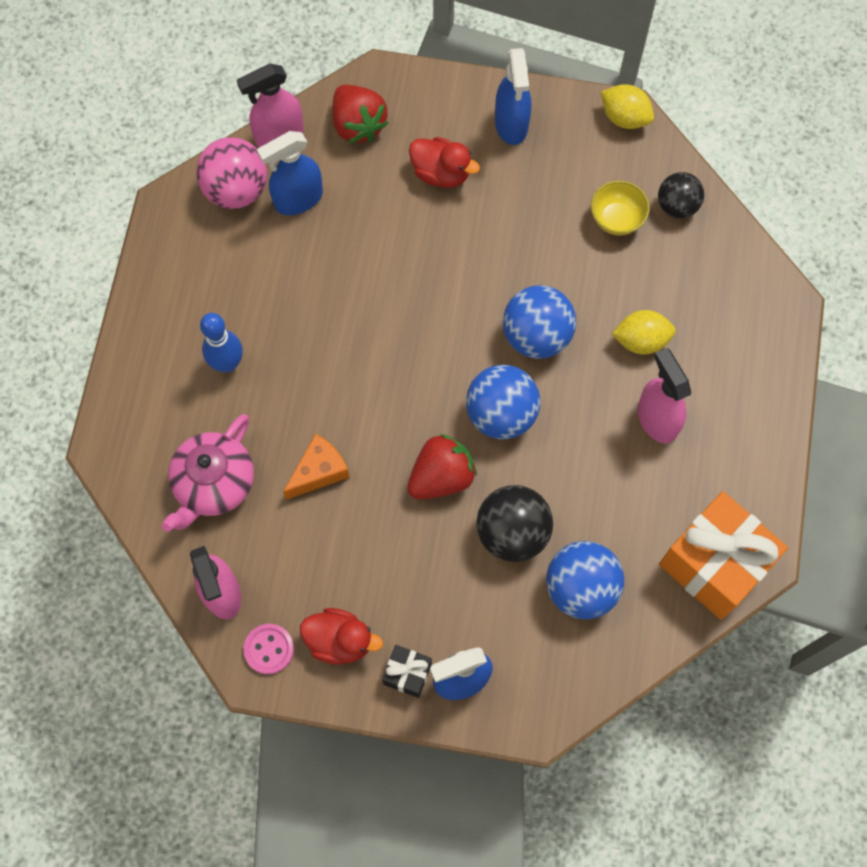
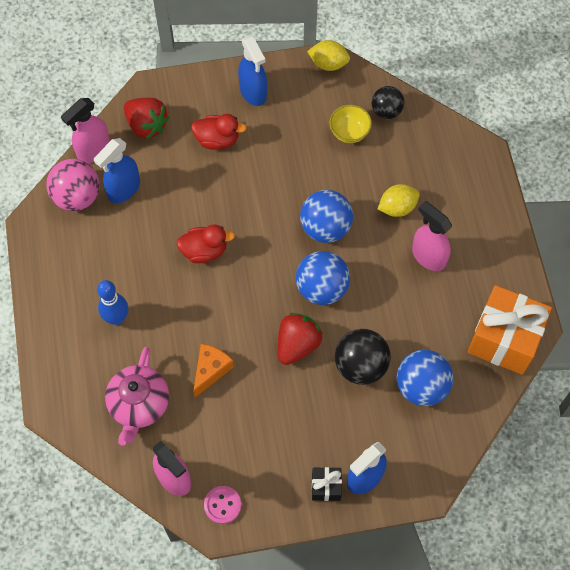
camera: 20 degrees left, 5 degrees down
red duck [300,608,383,665] -> red duck moved to [176,225,235,263]

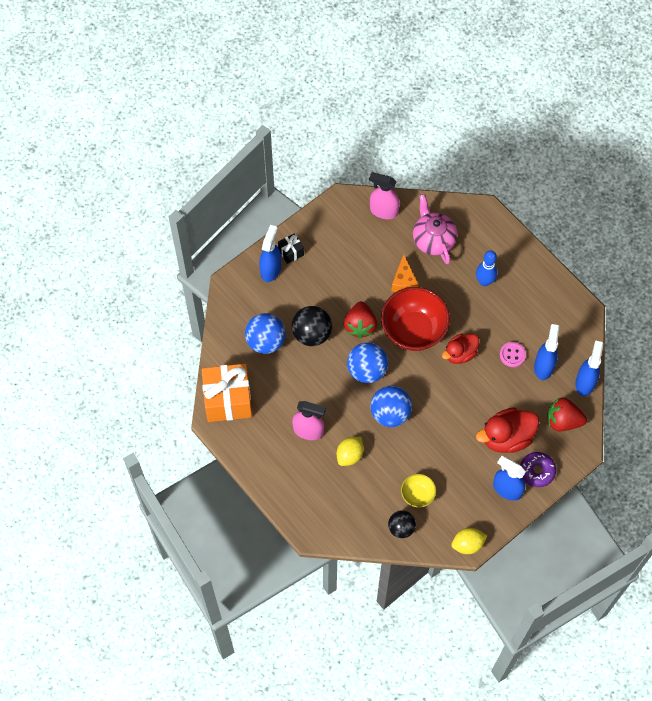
camera: 150 degrees right, 0 degrees up
pink ball [46,159,100,211] -> none
pink spray bottle [61,98,110,163] -> blue spray bottle [575,341,603,396]
red duck [191,114,247,150] -> red duck [476,408,539,453], size x1.50
pink button [204,486,241,524] -> pink button moved to [500,342,526,367]
none -> red bowl [381,287,450,351]
none -> purple donut [520,452,556,487]

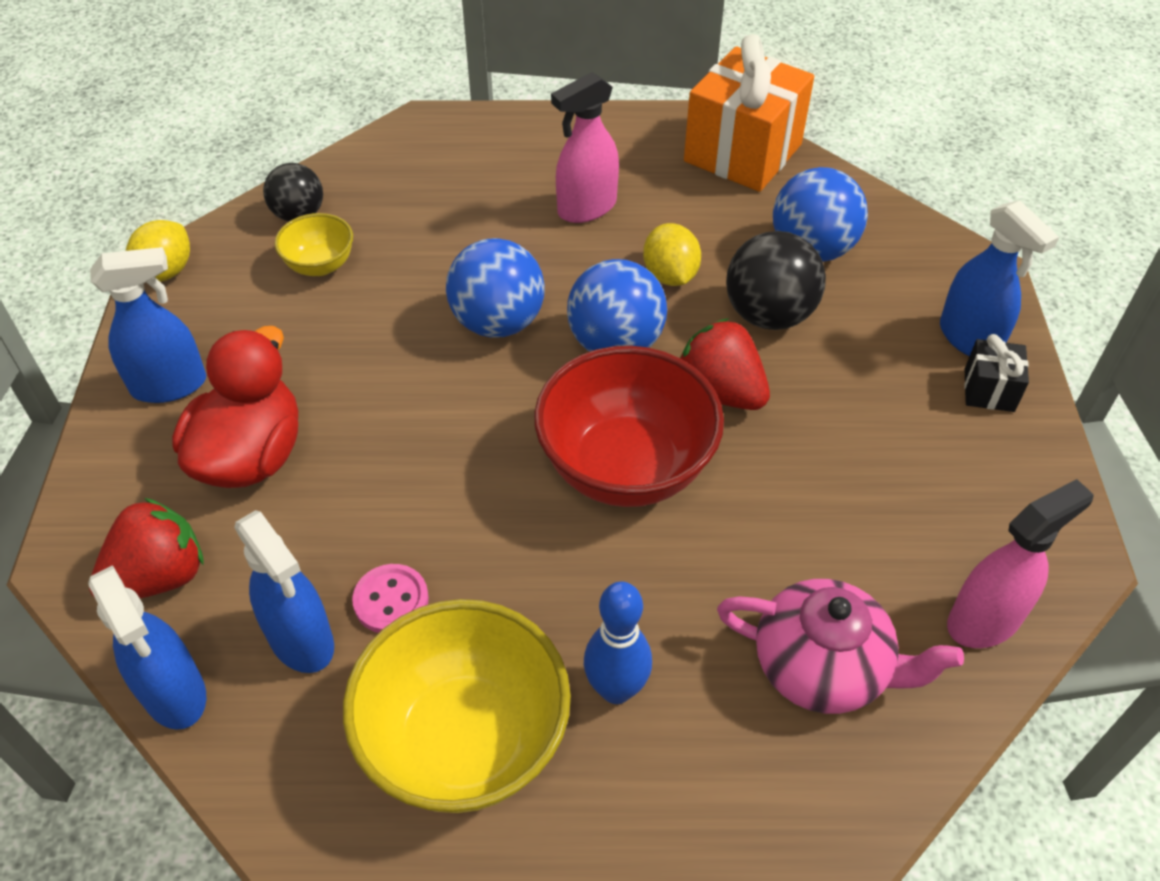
camera: 130 degrees right, 15 degrees down
yellow lemon [337,437,364,466] -> yellow lemon moved to [643,223,701,286]
orange cheese [391,254,418,292] -> none
red duck [442,334,479,364] -> none
purple donut [520,452,556,487] -> none
none -> yellow bowl [343,599,571,813]

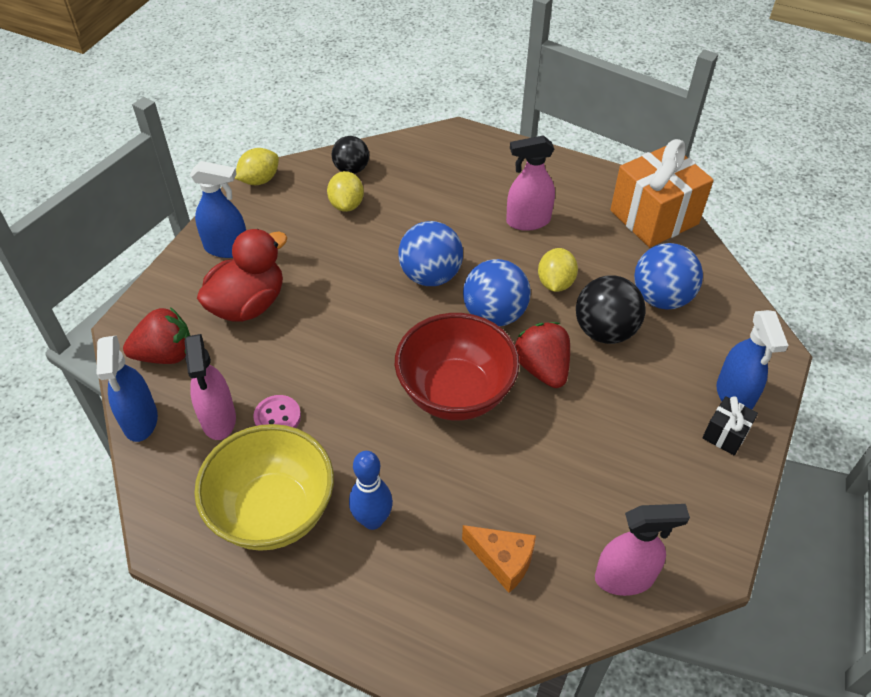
camera: 25 degrees right, 0 degrees up
blue spray bottle [234,510,334,673] -> pink spray bottle [184,334,236,440]
yellow bowl [274,213,353,276] -> yellow lemon [327,171,364,212]
pink teapot [717,579,964,714] -> orange cheese [462,525,536,593]

